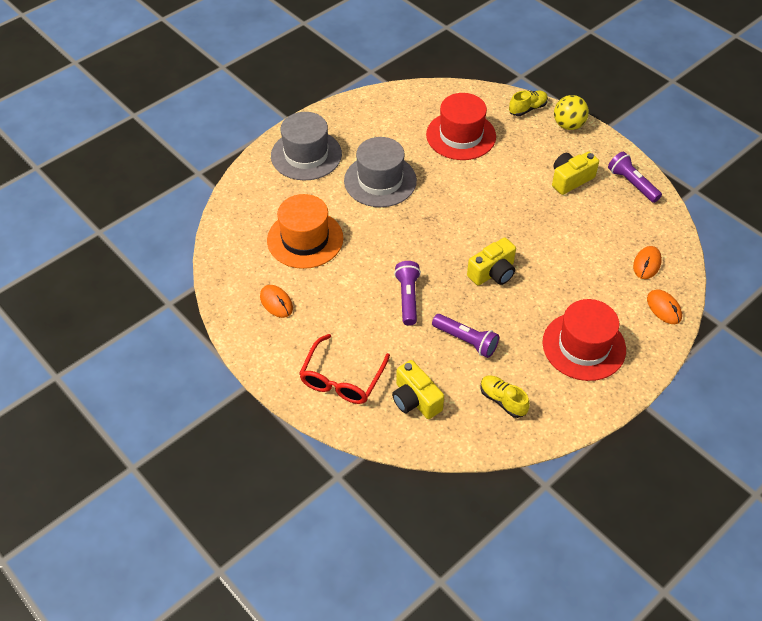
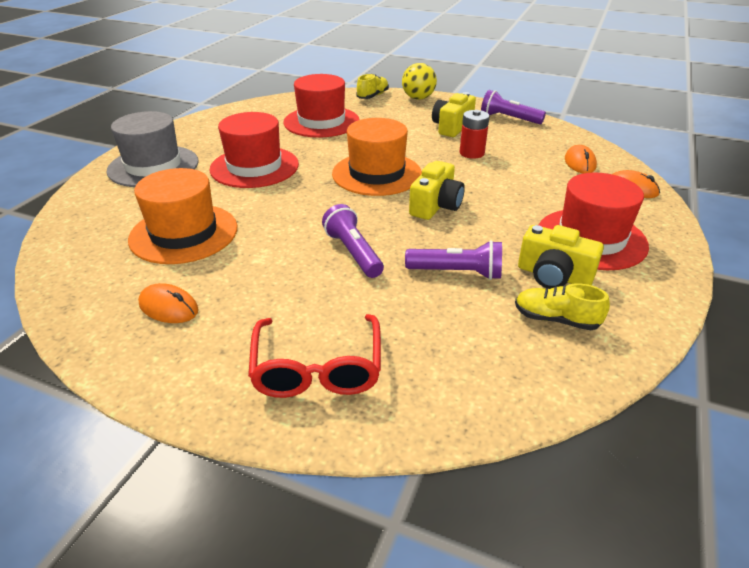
camera: 25 degrees left, 15 degrees down
grey hat [344,137,417,207] -> red hat [209,112,299,188]
yellow camera [392,360,444,419] -> yellow camera moved to [518,225,604,289]
none -> orange hat [332,118,422,196]
none -> red battery [460,110,490,159]

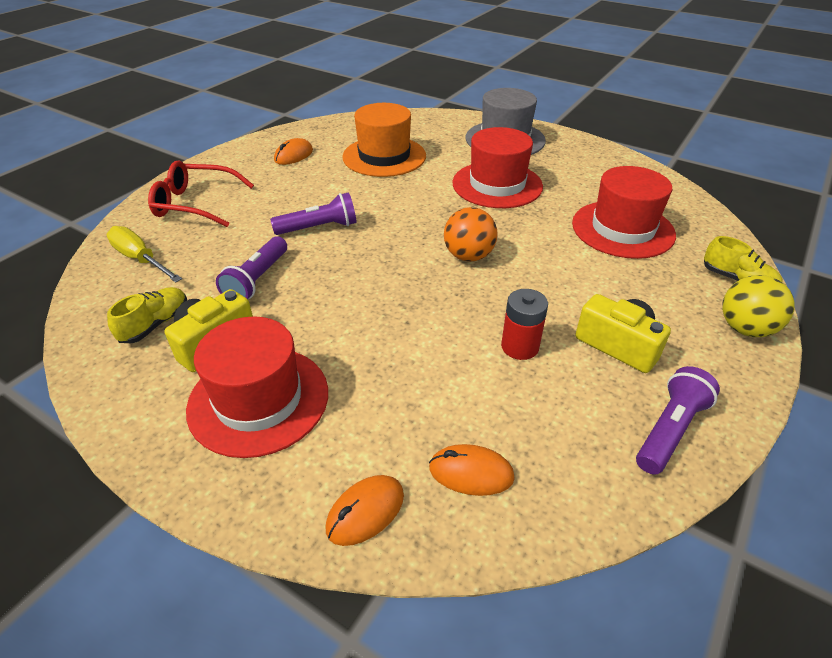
camera: 100 degrees right, 5 degrees up
orange hat [332,118,422,196] -> orange ball [444,207,498,262]
yellow camera [409,161,465,220] -> none
none -> yellow screwdriver [106,226,182,283]

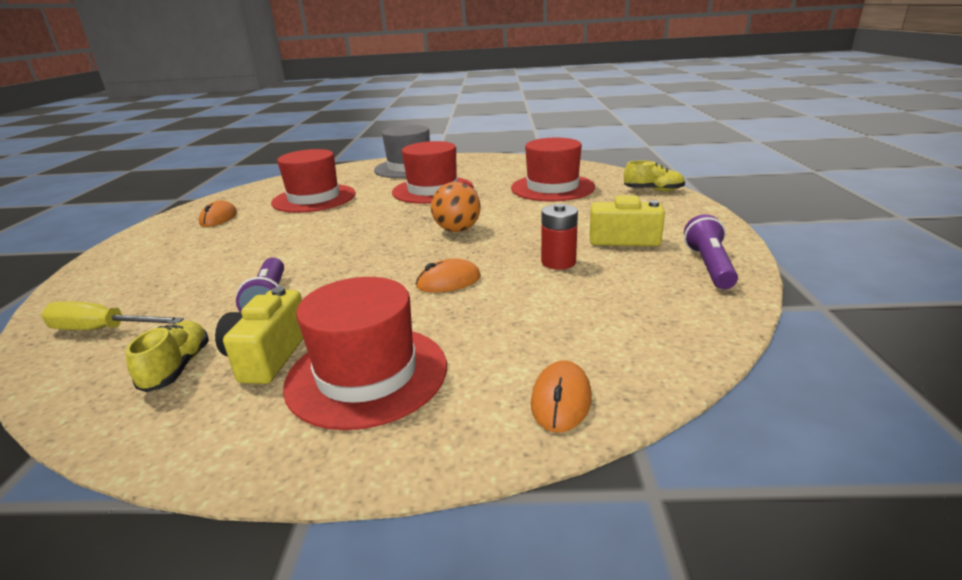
camera: 30 degrees left, 15 degrees down
red glasses [148,161,254,227] -> none
purple flashlight [270,192,357,235] -> none
orange hat [342,103,426,177] -> red hat [271,149,356,213]
orange mouse [429,444,515,496] -> orange mouse moved to [416,259,481,293]
yellow ball [722,275,795,337] -> none

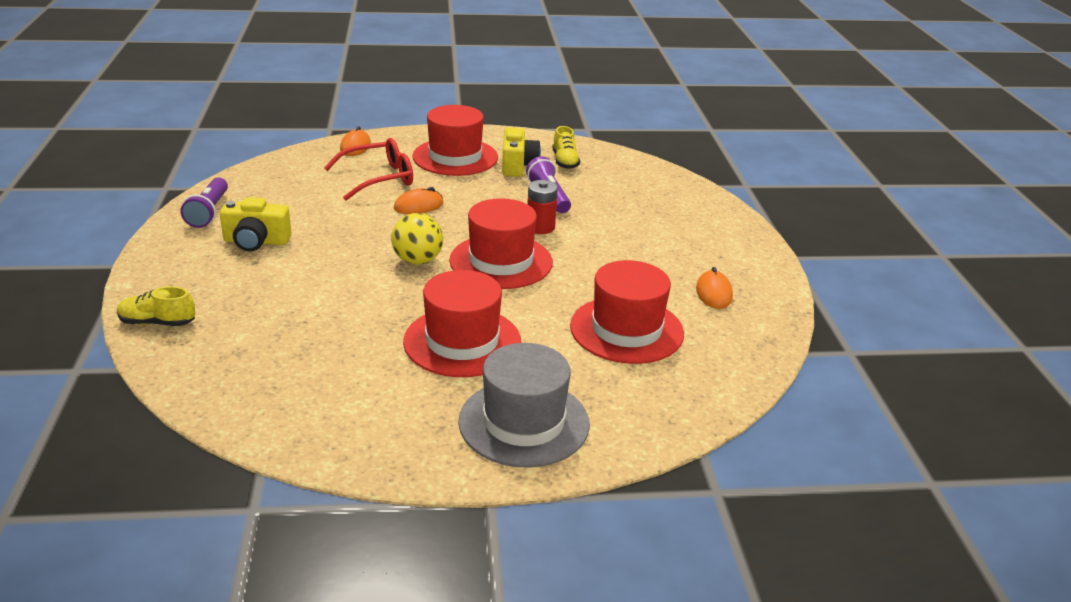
camera: 170 degrees right, 5 degrees up
yellow screwdriver [41,301,184,330] -> none
orange ball [431,182,481,232] -> yellow ball [391,213,443,265]
red hat [511,138,595,201] -> red hat moved to [449,198,553,289]
red battery [541,204,578,270] -> red battery moved to [528,180,558,234]
none -> red glasses [324,138,413,201]

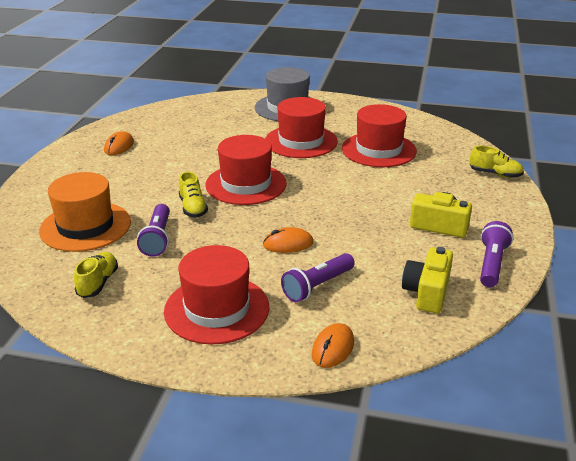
camera: 160 degrees left, 0 degrees up
red glasses [324,138,413,201] -> purple flashlight [281,253,355,302]
yellow ball [391,213,443,265] -> none
yellow camera [502,127,541,177] -> yellow camera moved to [402,247,453,313]
red battery [528,180,558,234] -> yellow shoe [179,172,208,218]
red hat [570,260,684,364] -> red hat moved to [342,104,417,167]
none -> orange hat [39,172,131,252]

